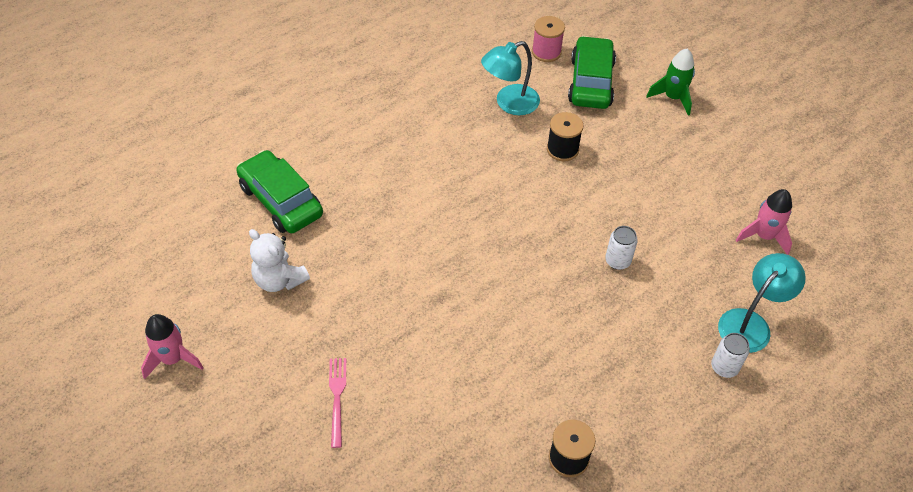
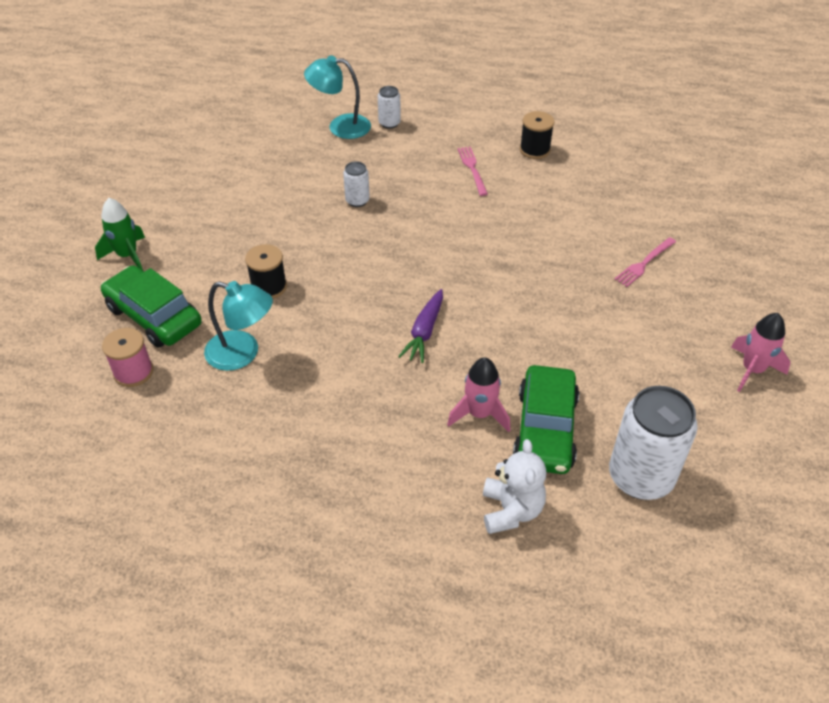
camera: 130 degrees left, 5 degrees down
white teddy bear [249,229,310,292] -> white teddy bear moved to [483,439,546,534]
green car [568,36,616,109] -> green car turned 75 degrees clockwise [101,265,202,348]
pink rocket [736,189,792,255] -> pink rocket moved to [447,357,510,432]
none -> purple carrot [398,289,443,363]
none -> pink fork [458,147,488,196]
none -> white can [609,386,698,500]

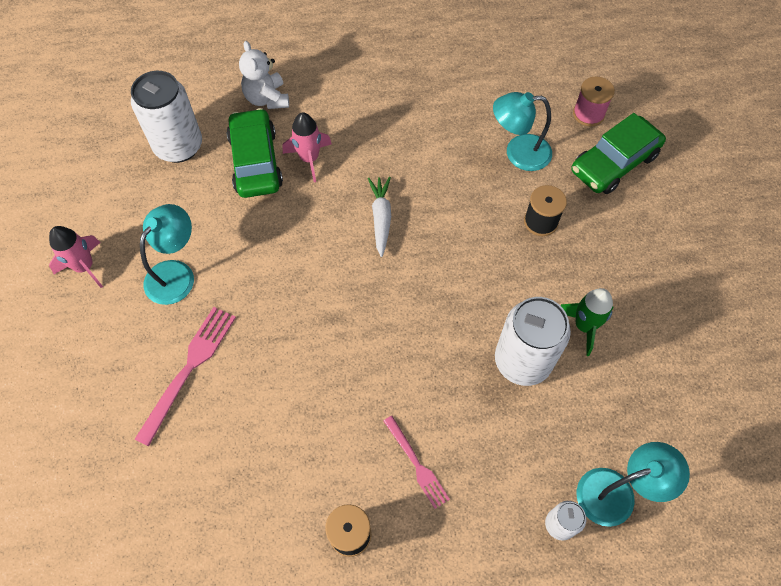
camera: 160 degrees right, 15 degrees up
green rocket [95,198,145,270] -> green rocket moved to [560,288,613,356]
green car [101,265,202,348] -> green car turned 120 degrees clockwise [572,113,666,194]
white can [343,161,370,207] -> white can [495,297,571,386], size x2.06
purple carrot [398,289,443,363] -> white carrot [368,177,391,257]
pink fork [614,237,676,287] -> pink fork [134,307,236,447], size x1.60
none -> turquoise lamp [140,204,194,305]

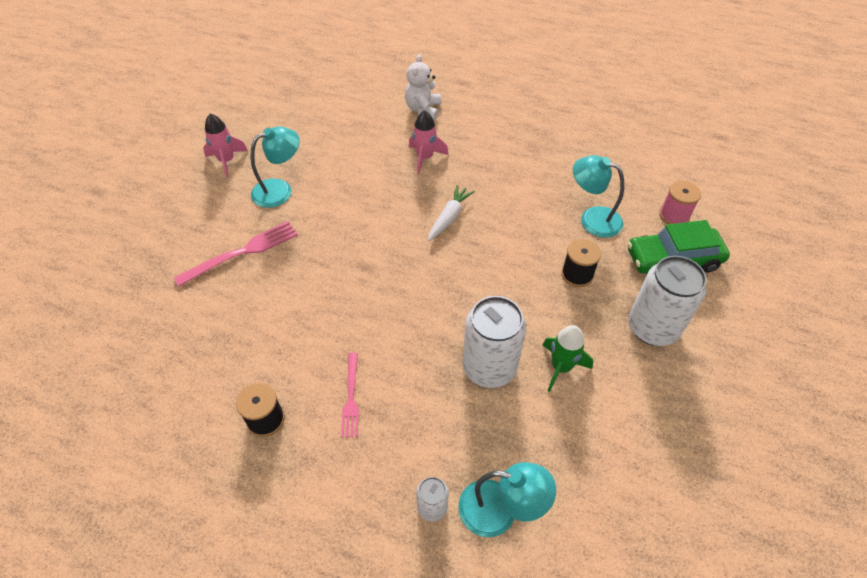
camera: 30 degrees right, 10 degrees down
white can [131,71,202,163] -> white can moved to [628,256,707,346]
green car [227,108,283,198] -> none

